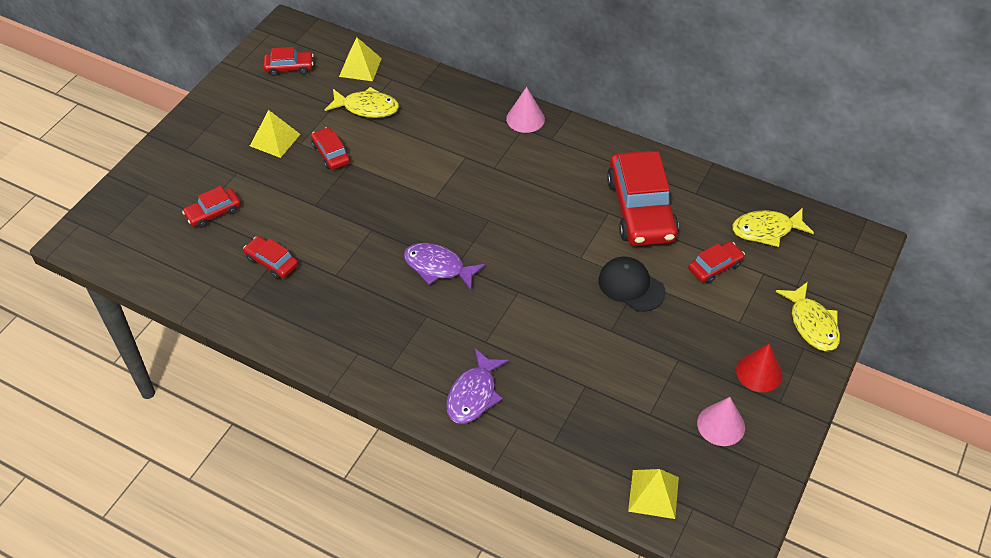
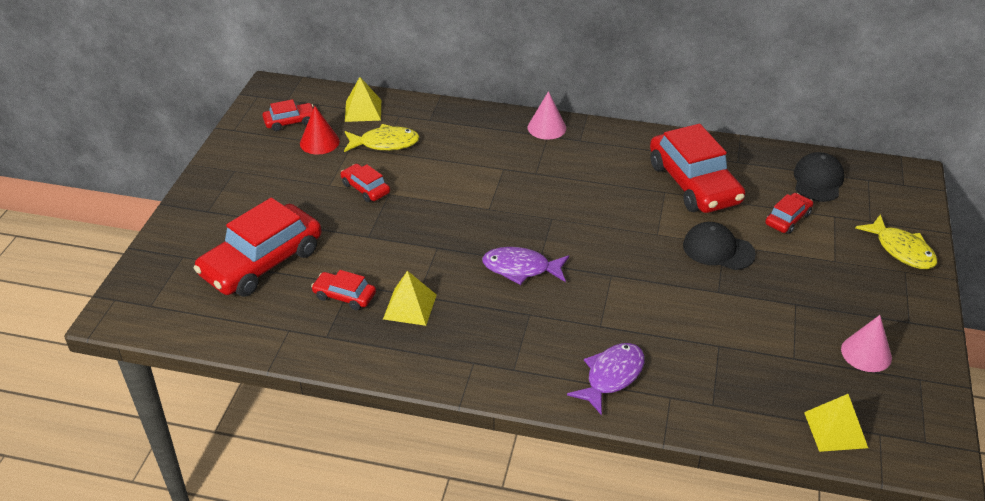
camera: 15 degrees left, 10 degrees down
red car [182,186,241,228] -> red car [194,198,321,297], size x2.10
yellow pyramid [250,110,300,158] -> yellow pyramid moved to [383,271,437,326]
purple fish [446,349,509,424] -> purple fish turned 150 degrees counterclockwise [567,343,645,415]
yellow fish [732,208,814,247] -> black cap [794,152,844,202]
red cone [736,344,783,393] -> red cone moved to [300,106,340,154]

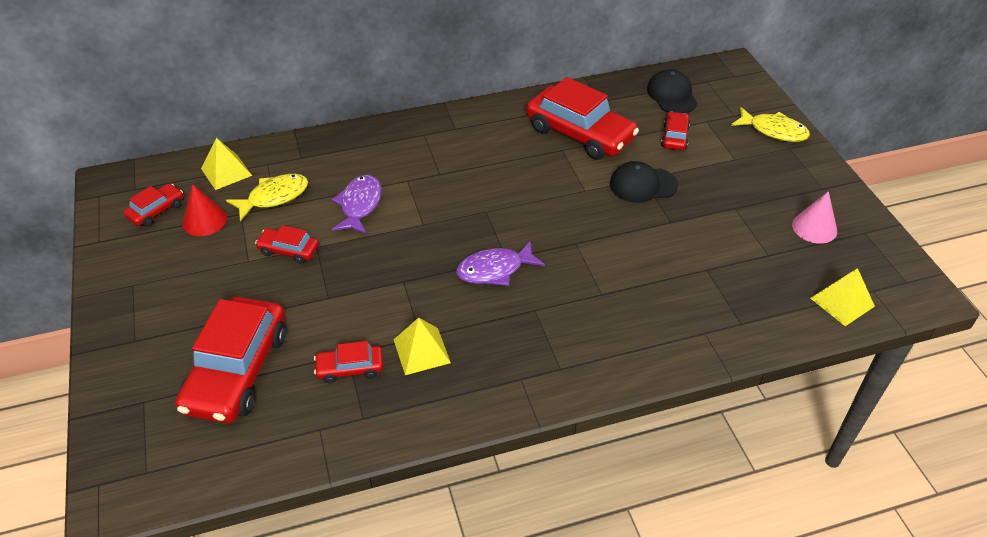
camera: 30 degrees left, 5 degrees up
pink cone [528,91,566,140] -> none
purple fish [567,343,645,415] -> purple fish moved to [332,175,382,234]

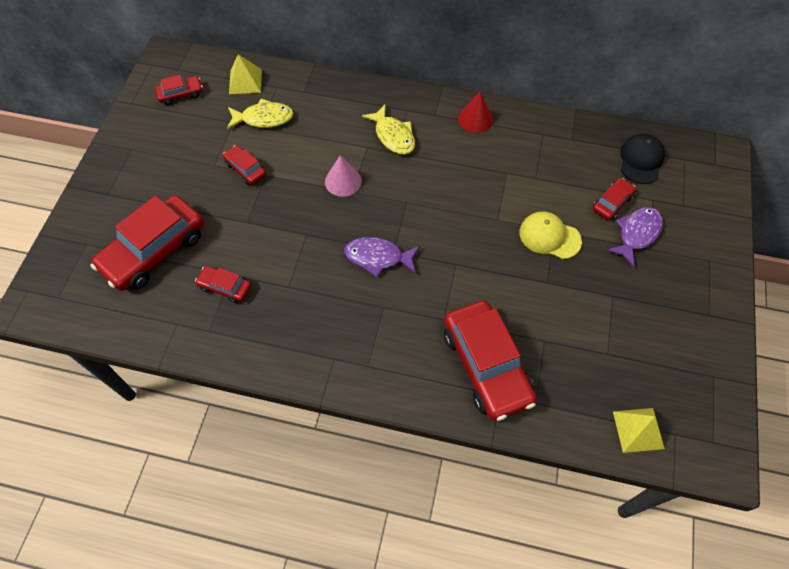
camera: 30 degrees right, 15 degrees up
red cone [182,184,227,236] -> red cone moved to [458,91,493,133]
purple fish [332,175,382,234] -> purple fish moved to [606,207,663,267]
yellow pyramid [394,318,451,375] -> none
red car [526,77,639,160] -> red car moved to [444,300,537,421]
black cap [610,161,678,203] -> yellow cap [519,211,582,259]
yellow fish [731,107,810,142] -> yellow fish moved to [362,105,415,155]
pink cone [792,191,837,244] -> pink cone moved to [325,155,362,197]

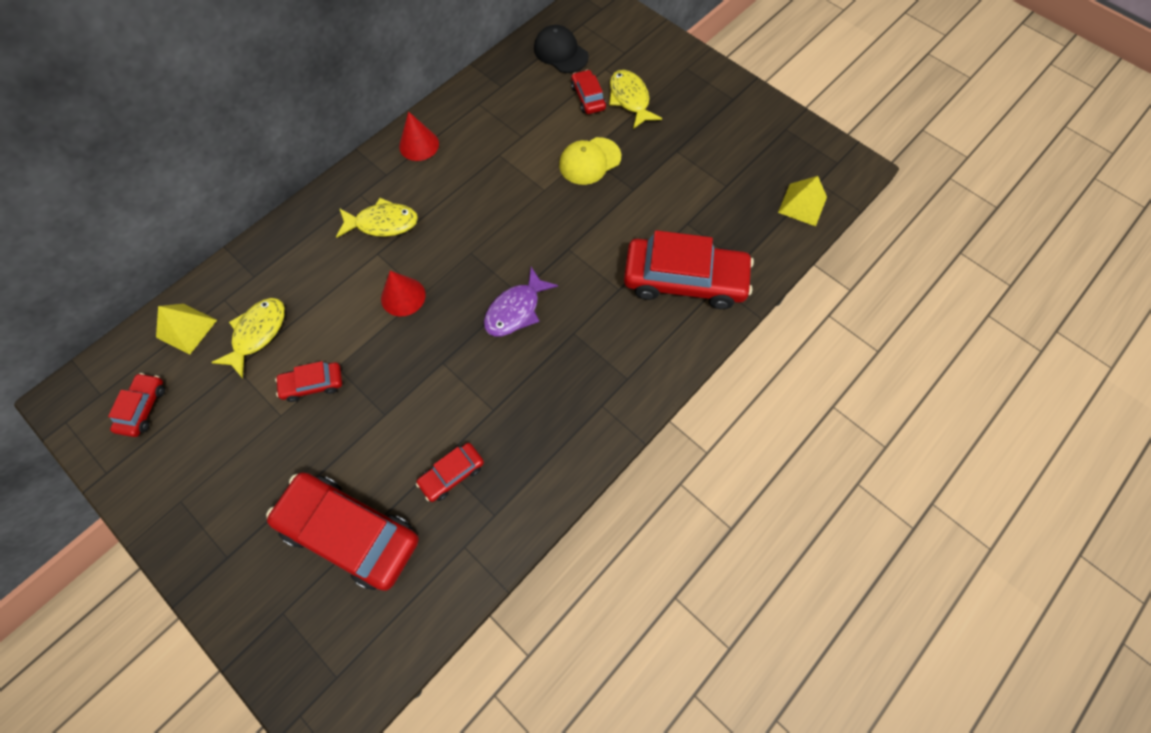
camera: 60 degrees left, 5 degrees up
red car [91,195,204,291] -> red car turned 135 degrees clockwise [266,472,419,591]
pink cone [325,155,362,197] -> red cone [381,271,425,317]
purple fish [606,207,663,267] -> yellow fish [609,70,662,129]

